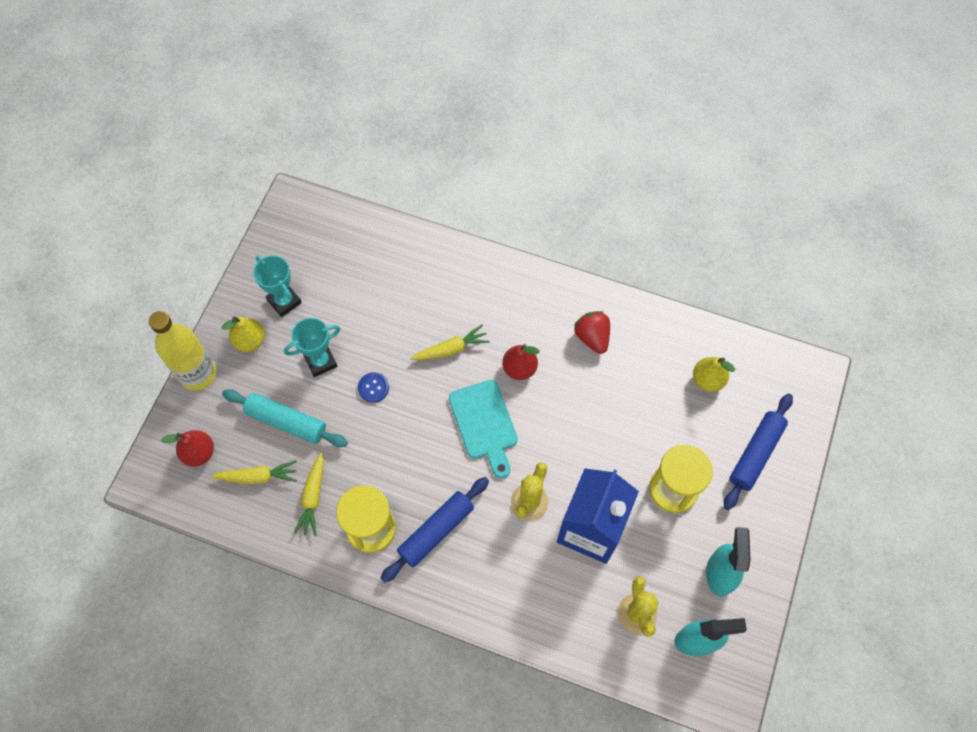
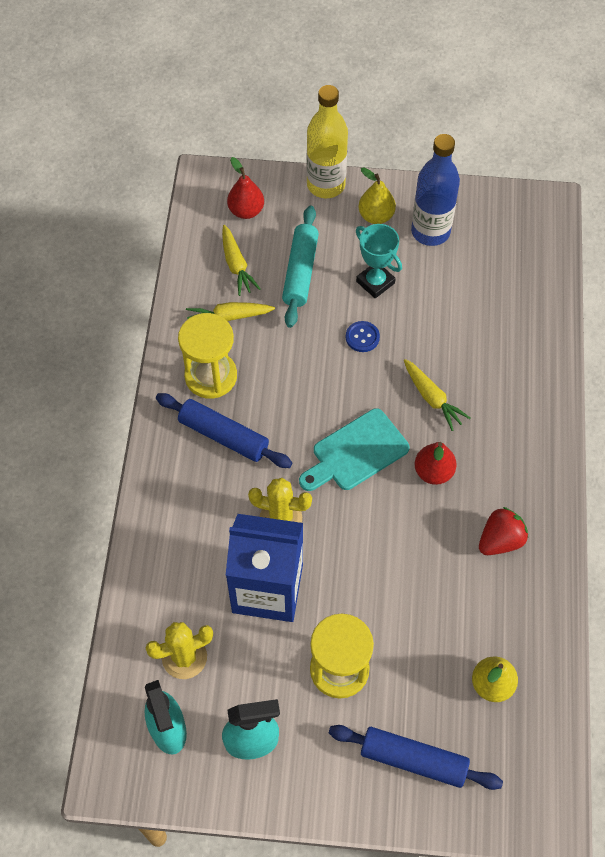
camera: 75 degrees right, 5 degrees down
turquoise trophy [253,255,302,317] -> blue bottle [411,134,460,246]

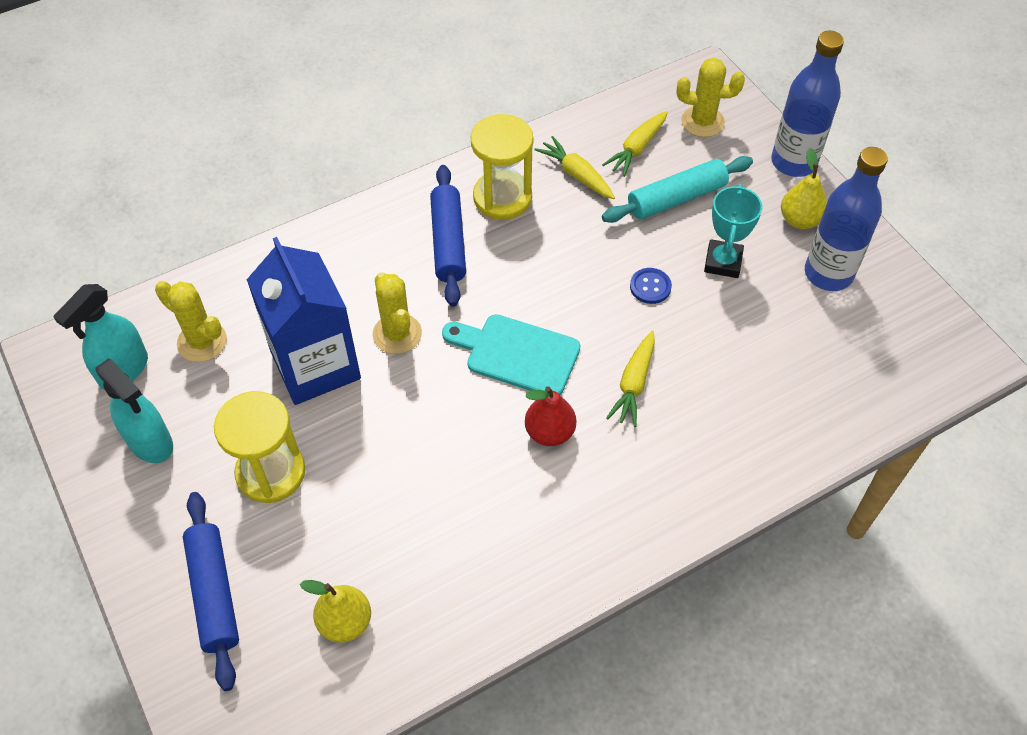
camera: 55 degrees right, 5 degrees down
red pear [227,157,264,219] -> yellow cactus [677,58,745,137]
yellow bottle [306,85,348,198] -> blue bottle [771,31,844,177]
red strawberry [479,507,528,555] -> none

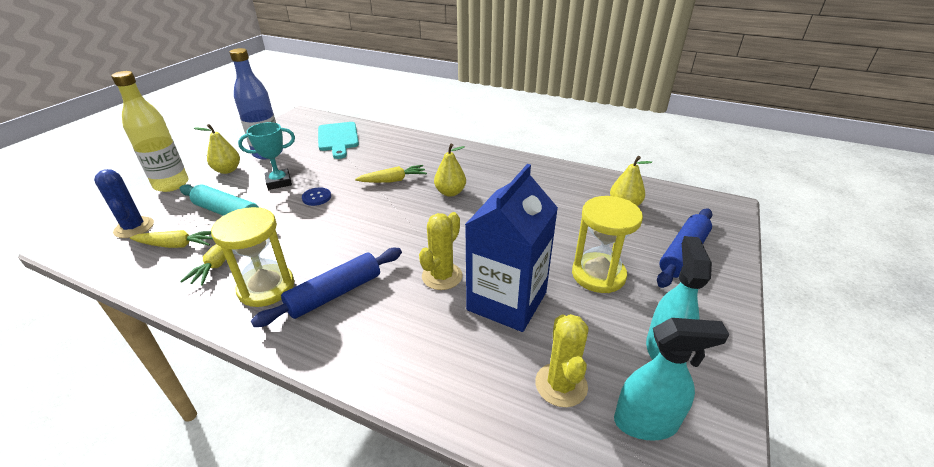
camera: 125 degrees left, 20 degrees down
turquoise cutting board [442,314,581,395] -> turquoise cutting board moved to [318,122,359,159]
red pear [525,386,576,446] -> yellow pear [434,144,466,197]
yellow cactus [677,58,745,137] -> blue cactus [94,169,154,238]
blue bottle [771,31,844,177] -> yellow bottle [111,71,189,192]

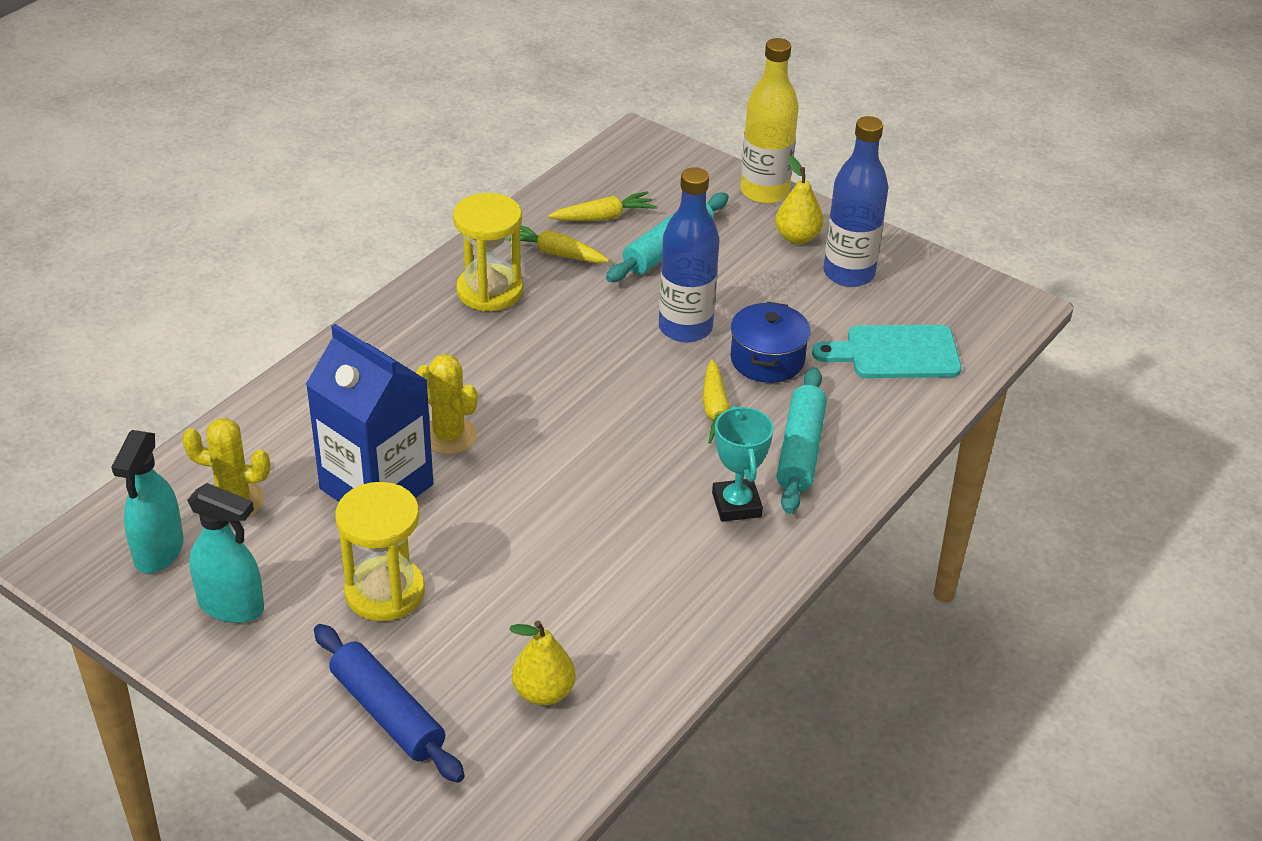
camera: 100 degrees right, 5 degrees up
blue cactus [94,169,154,238] -> none
yellow carrot [130,230,213,248] -> yellow carrot turned 120 degrees counterclockwise [548,191,657,221]
turquoise trophy [238,122,295,190] -> turquoise trophy moved to [712,405,774,522]
blue rolling pin [251,248,402,327] -> none
blue button [302,188,331,206] -> blue bottle [659,167,719,343]
yellow pear [434,144,466,197] -> none
none -> blue pot [730,302,811,383]
none -> turquoise rolling pin [777,367,827,514]

